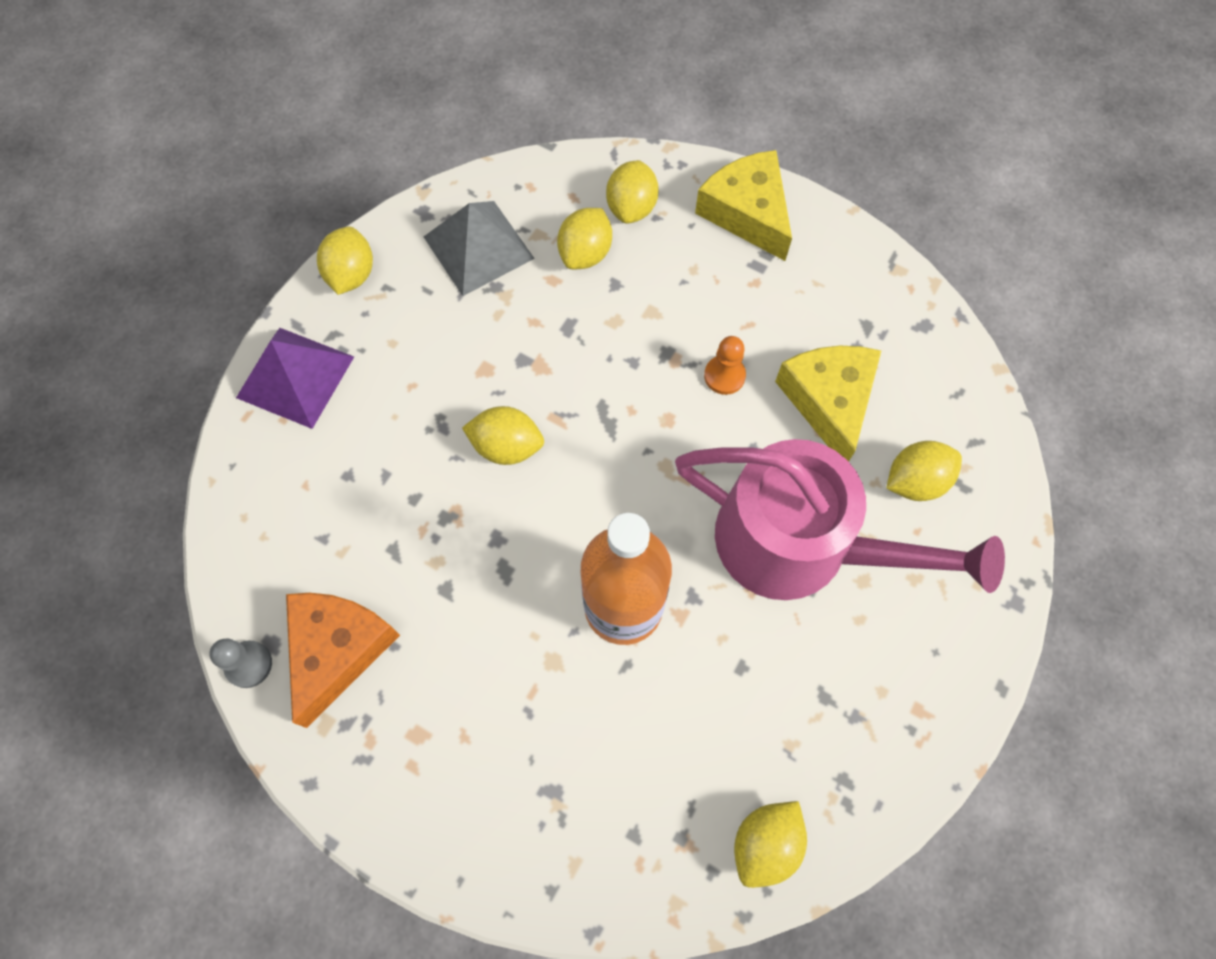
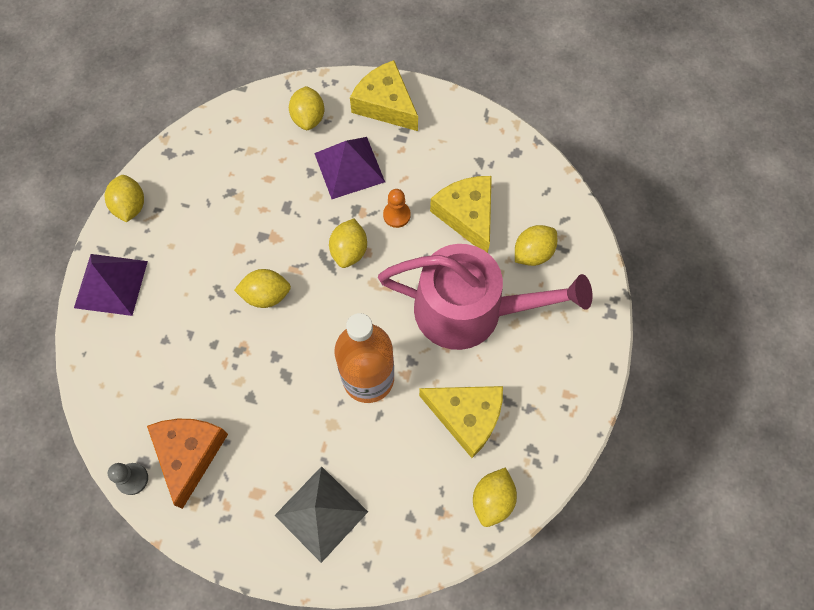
camera: 15 degrees left, 0 degrees up
grey pyramid [424,201,535,296] -> grey pyramid moved to [274,466,368,563]
yellow lemon [557,208,612,269] -> yellow lemon moved to [329,219,367,268]
none -> purple pyramid [314,137,385,199]
none -> yellow cheese [419,386,503,458]

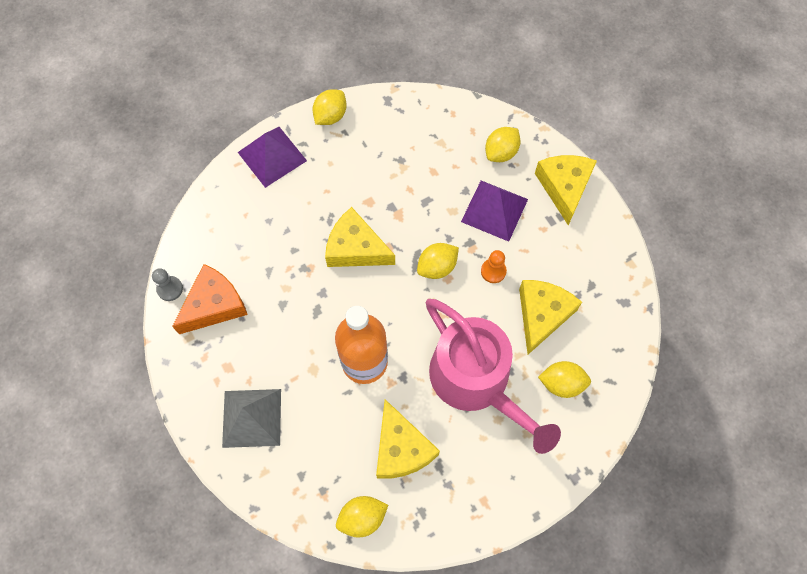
camera: 45 degrees right, 0 degrees up
yellow lemon [234,269,291,308] -> yellow cheese [325,207,395,267]

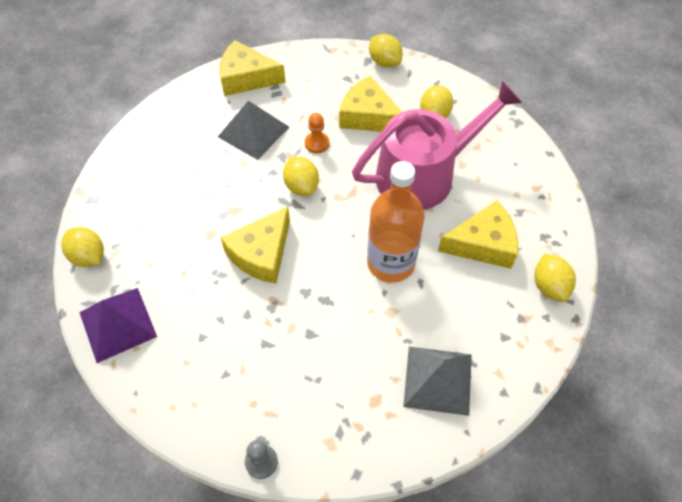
camera: 80 degrees left, 10 degrees down
orange cheese [172,264,248,334] -> none
purple pyramid [461,180,528,242] -> grey pyramid [218,101,289,160]
yellow lemon [485,127,520,162] -> yellow lemon moved to [369,34,403,68]

